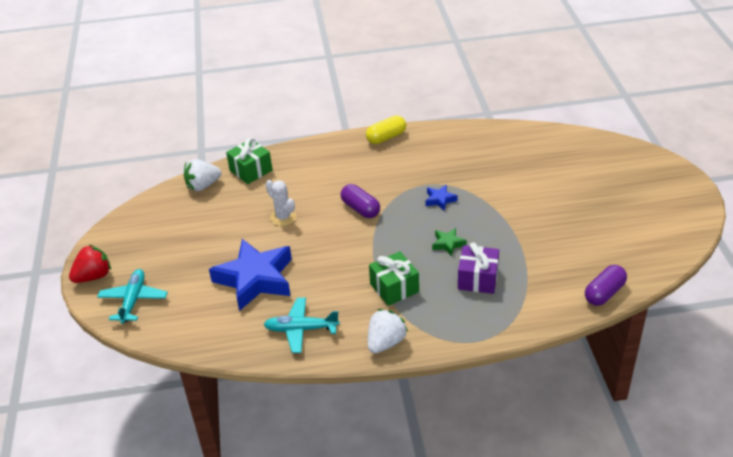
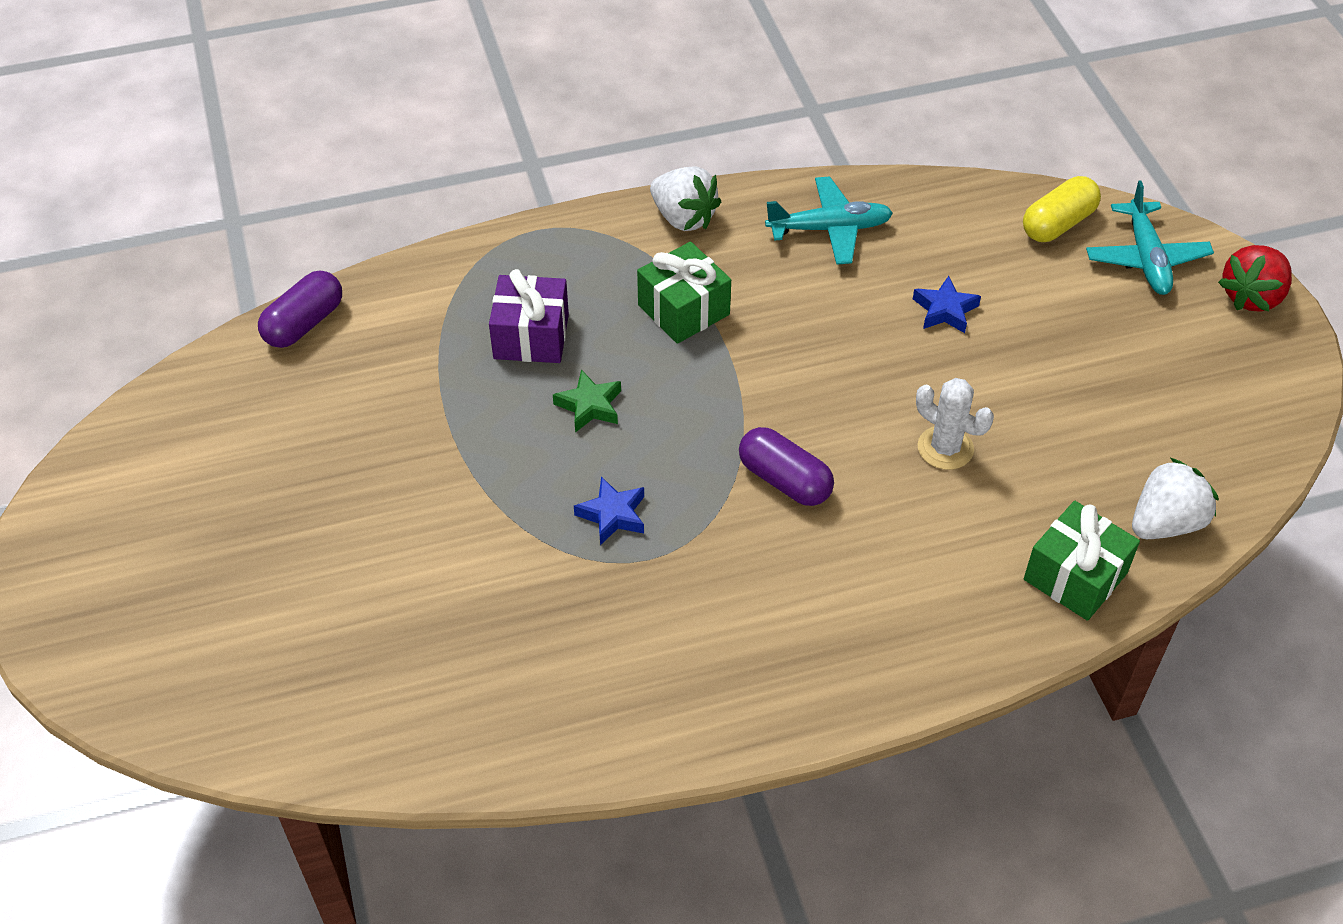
camera: 170 degrees right, 10 degrees up
blue star [209,239,292,311] -> blue star [913,276,981,333], size x0.42
yellow capsule [366,116,406,144] -> yellow capsule moved to [1023,176,1101,242]
white strawberry [368,309,408,353] -> white strawberry turned 75 degrees counterclockwise [650,167,721,231]

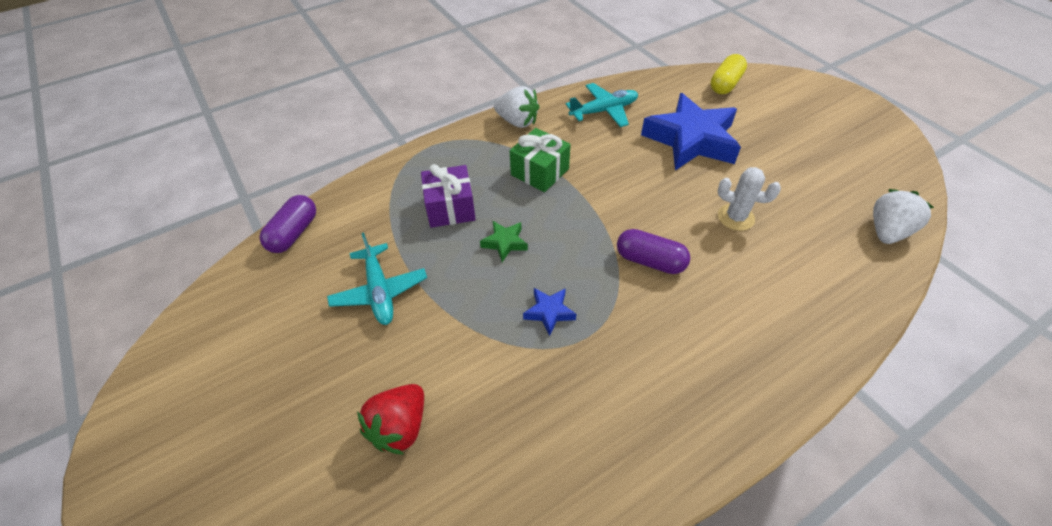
camera: 15 degrees left, 0 degrees up
blue star [913,276,981,333] -> blue star [641,93,741,170], size x2.36
green gift [1024,501,1140,621] -> none
turquoise plane [1086,180,1214,295] -> turquoise plane moved to [327,232,427,325]
red strawberry [1218,245,1292,312] -> red strawberry moved to [357,384,424,455]

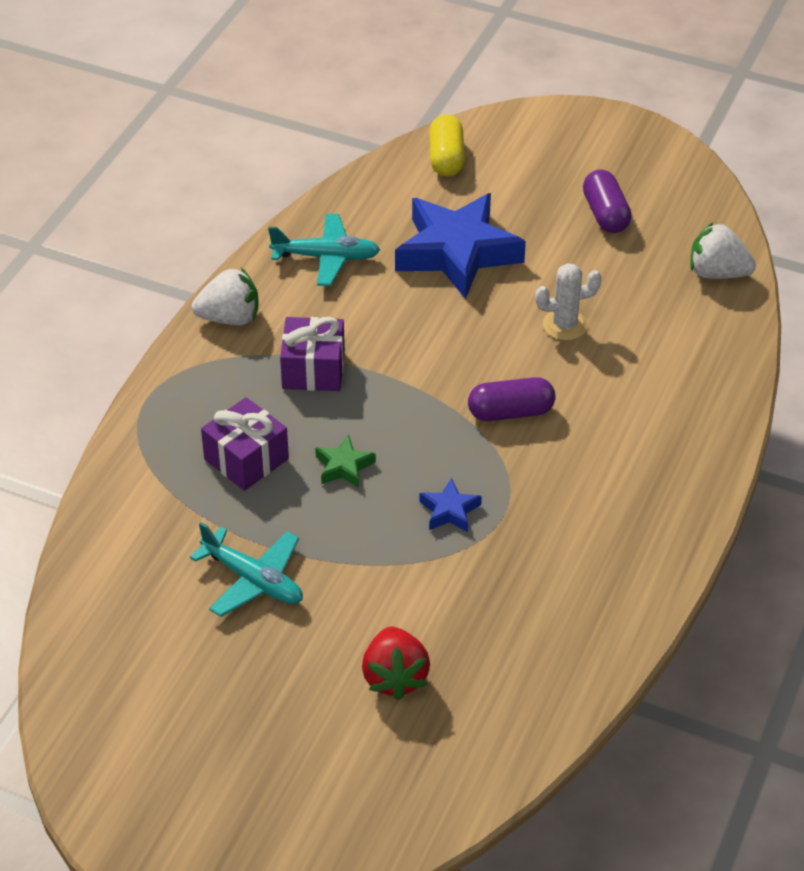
camera: 35 degrees left, 5 degrees down
purple capsule [260,195,316,253] -> purple capsule moved to [583,170,632,233]
green gift [510,128,571,192] -> purple gift [280,317,345,391]
turquoise plane [566,83,638,127] -> turquoise plane turned 60 degrees clockwise [268,214,380,286]
white strawberry [873,189,934,244] -> white strawberry turned 75 degrees counterclockwise [690,222,756,279]

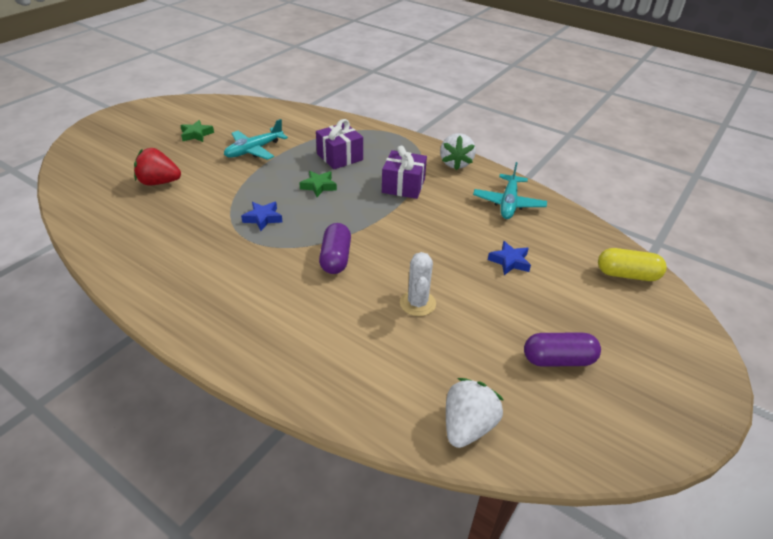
camera: 100 degrees right, 5 degrees down
blue star [395,193,526,299] -> blue star [488,241,531,275], size x0.42
none -> green star [180,120,214,142]

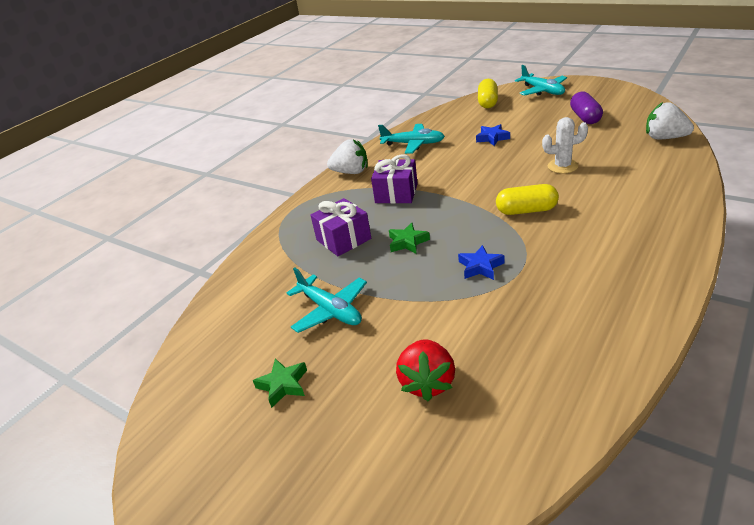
camera: 85 degrees left, 5 degrees down
purple capsule [319,223,351,274] -> yellow capsule [496,184,559,215]
none -> turquoise plane [515,65,567,96]

